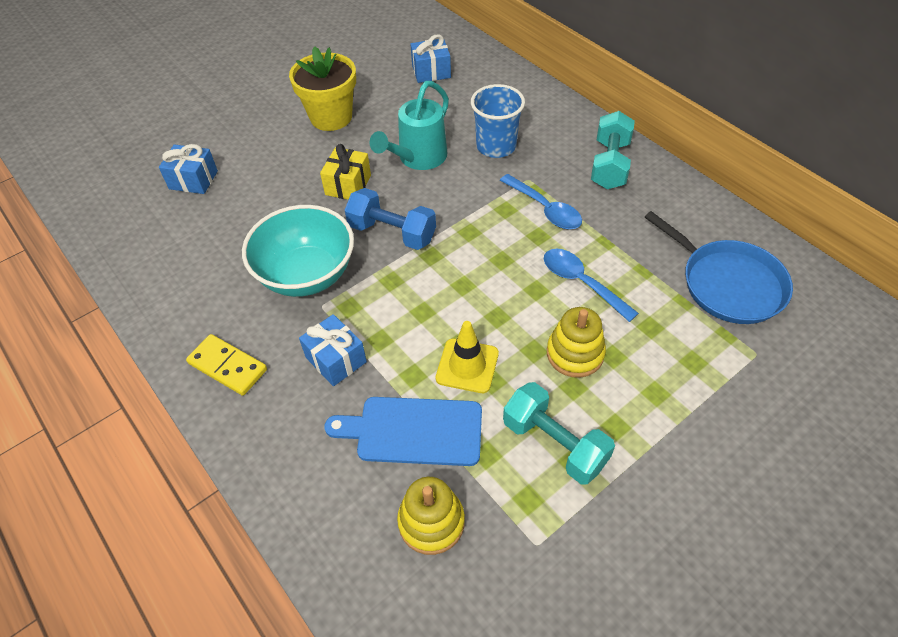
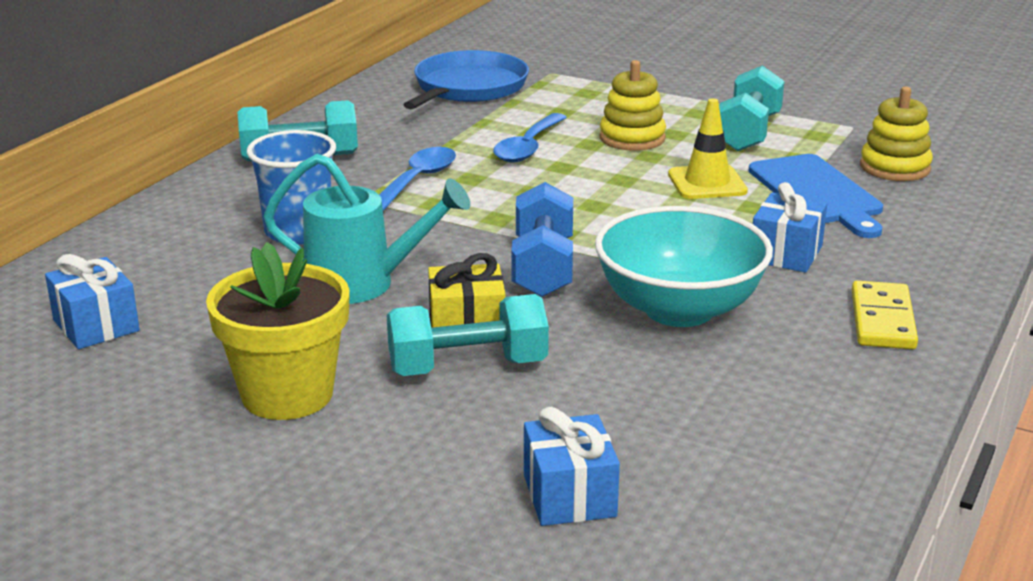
camera: 115 degrees left, 25 degrees down
none -> turquoise dumbbell [387,294,549,376]

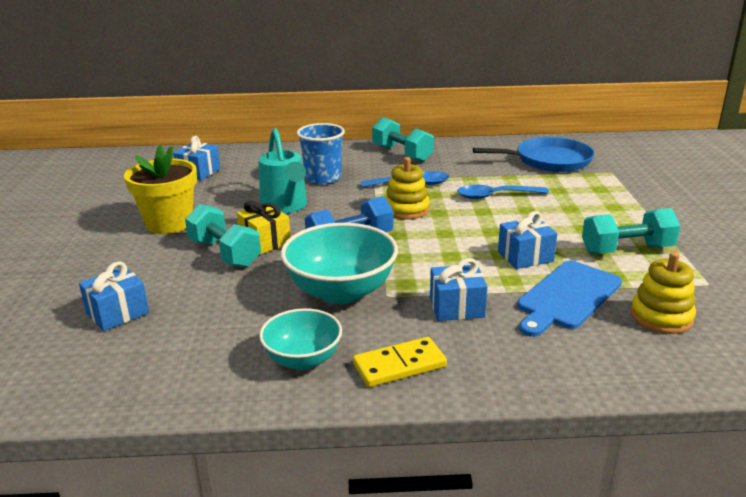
camera: 60 degrees right, 0 degrees up
yellow stacking toy [599,60,666,151] -> yellow stacking toy moved to [385,157,430,220]
yellow traffic cone [668,98,748,199] -> blue gift [498,211,557,269]
none -> turquoise bowl [259,308,342,370]

